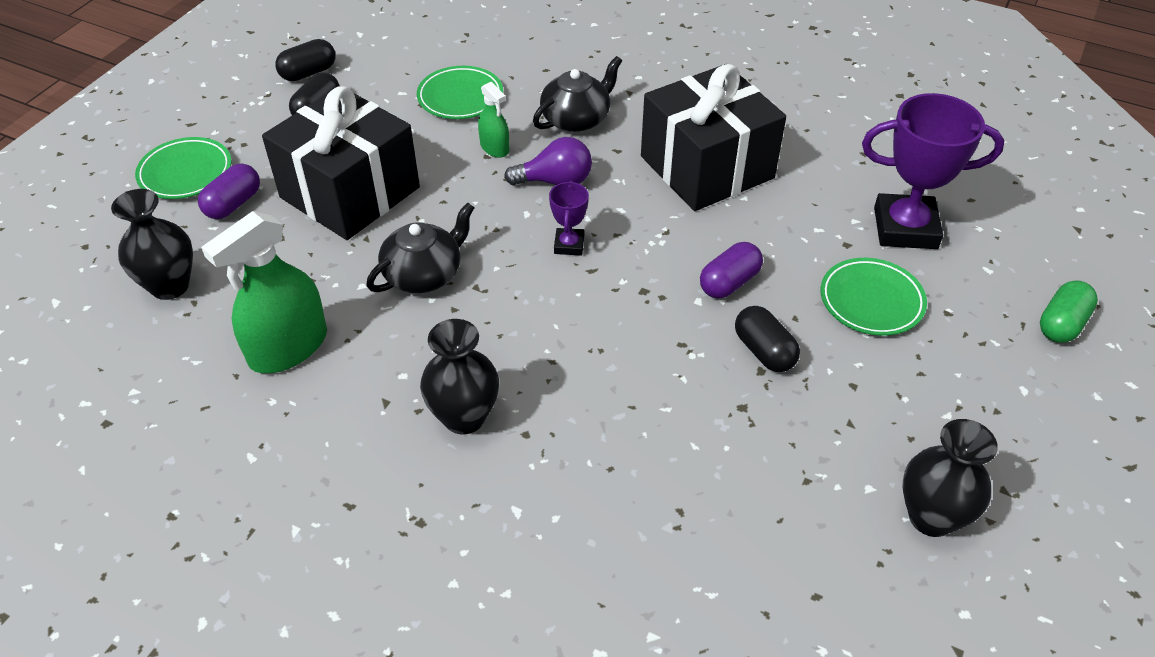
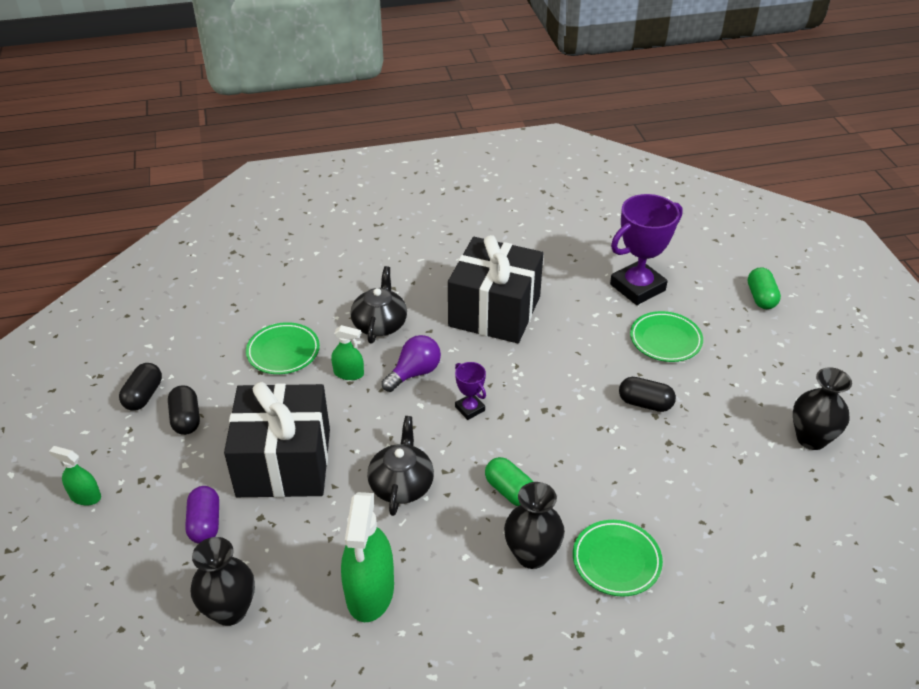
camera: 40 degrees left, 5 degrees down
green plate [135,137,231,199] -> green plate moved to [573,520,663,597]
purple capsule [700,242,763,298] -> none
none -> green spray bottle [49,446,101,505]
none -> green capsule [485,457,533,506]

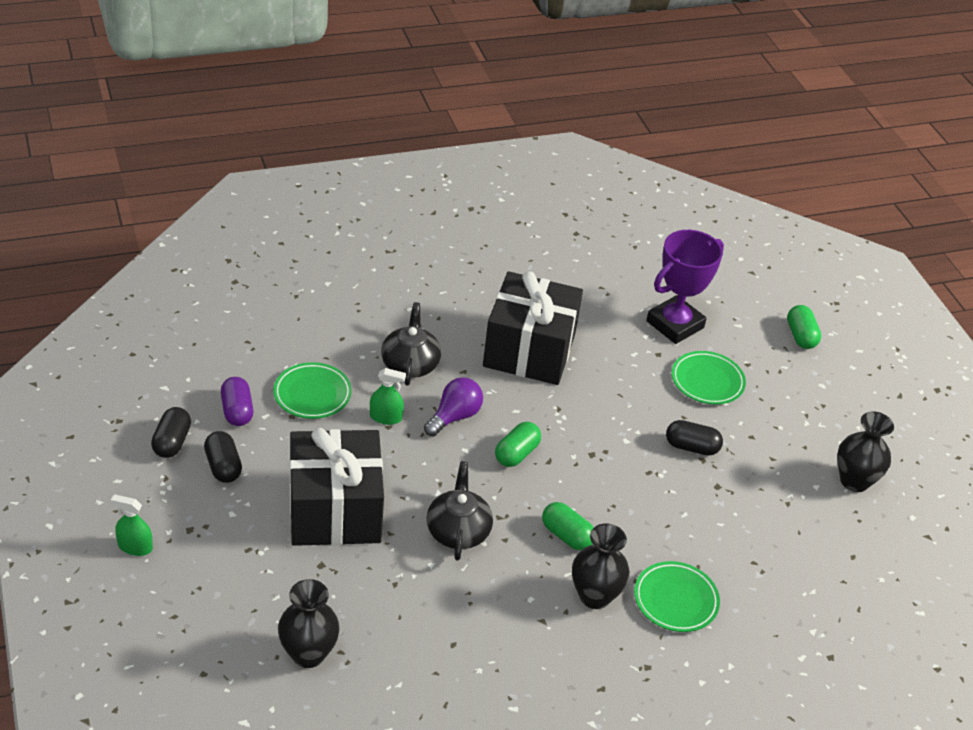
camera: 10 degrees left, 0 degrees up
purple capsule [185,486,219,544] -> purple capsule moved to [221,377,253,426]
green spray bottle [341,492,394,622] -> none
purple trophy [455,362,486,420] -> green capsule [495,422,541,467]

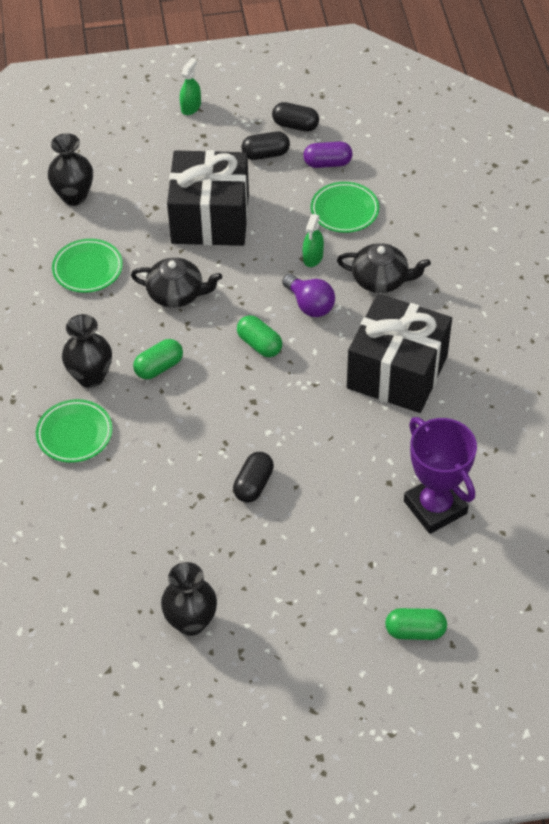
camera: 105 degrees right, 10 degrees up
green plate [672,351,746,404] -> green plate moved to [52,239,123,293]

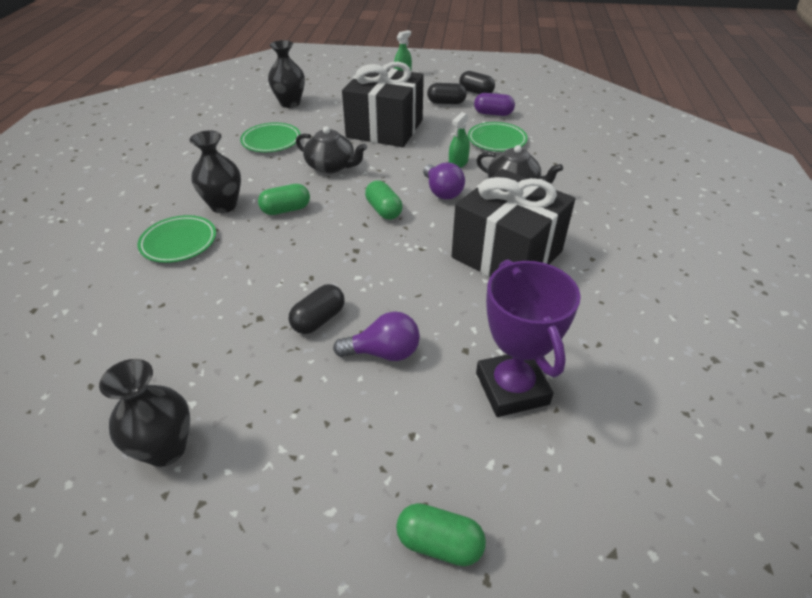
camera: 15 degrees right, 10 degrees down
none -> purple light bulb [333,311,420,361]

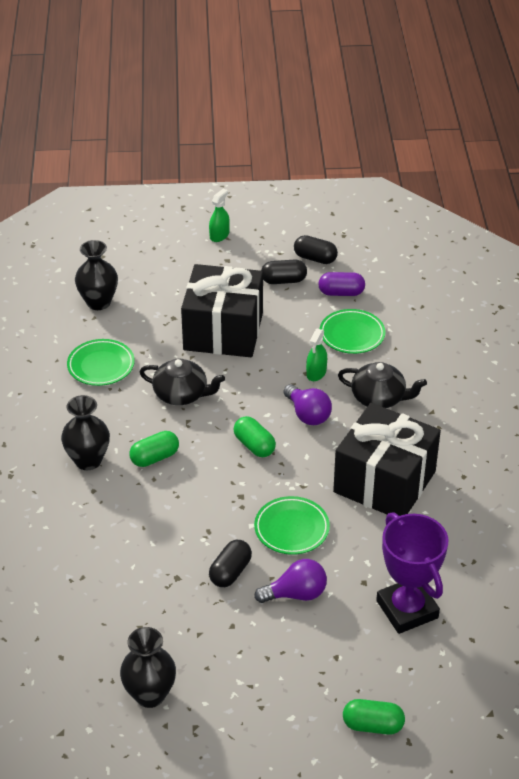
camera: 10 degrees left, 0 degrees up
green plate [138,215,216,263] -> green plate moved to [254,496,330,555]

